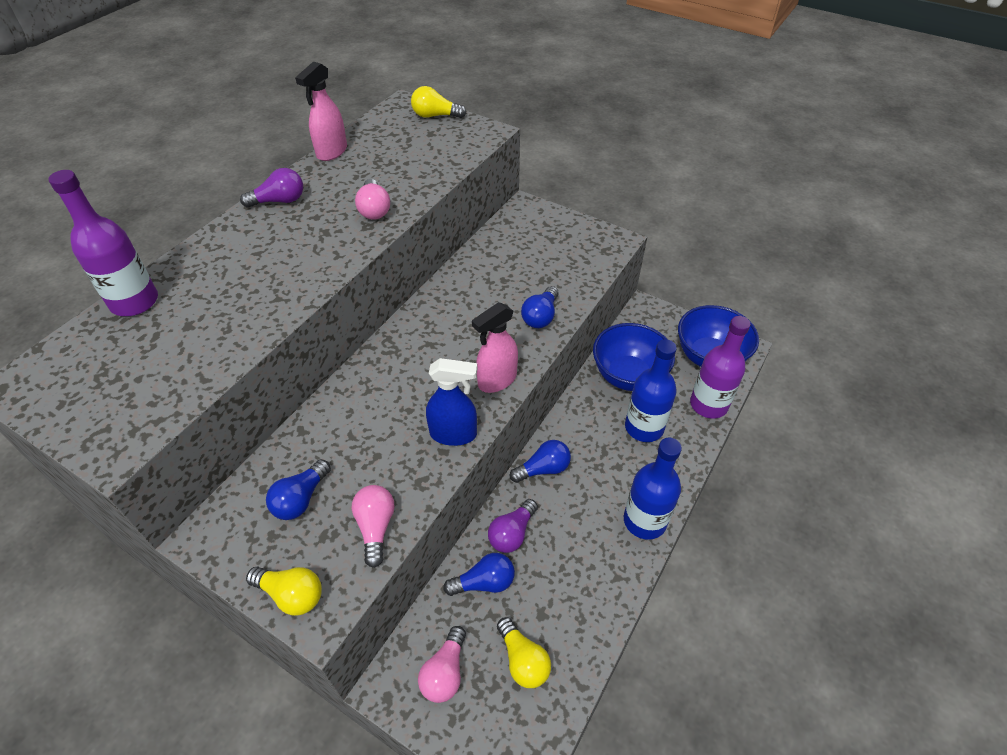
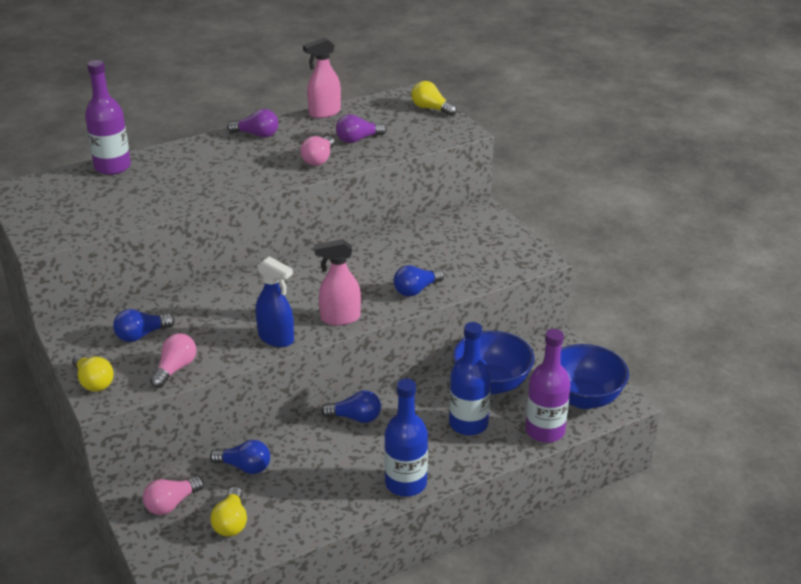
camera: 30 degrees right, 15 degrees down
purple light bulb [488,499,538,553] -> purple light bulb moved to [336,114,387,143]

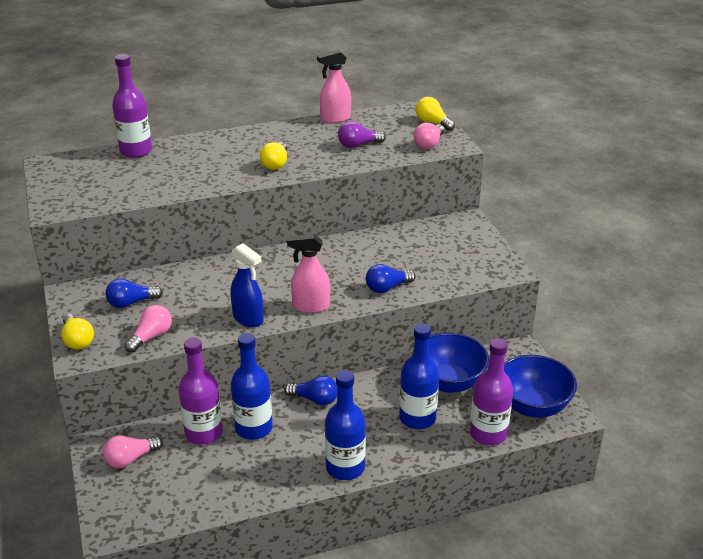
camera: 10 degrees right, 0 degrees up
blue light bulb [210,440,270,474] -> purple bottle [179,338,223,445]
yellow light bulb [210,487,247,537] -> yellow light bulb moved to [260,142,287,170]
purple light bulb [227,109,278,138] -> none
pink light bulb [300,136,335,166] -> pink light bulb moved to [413,122,445,149]
none -> blue bottle [231,333,273,440]

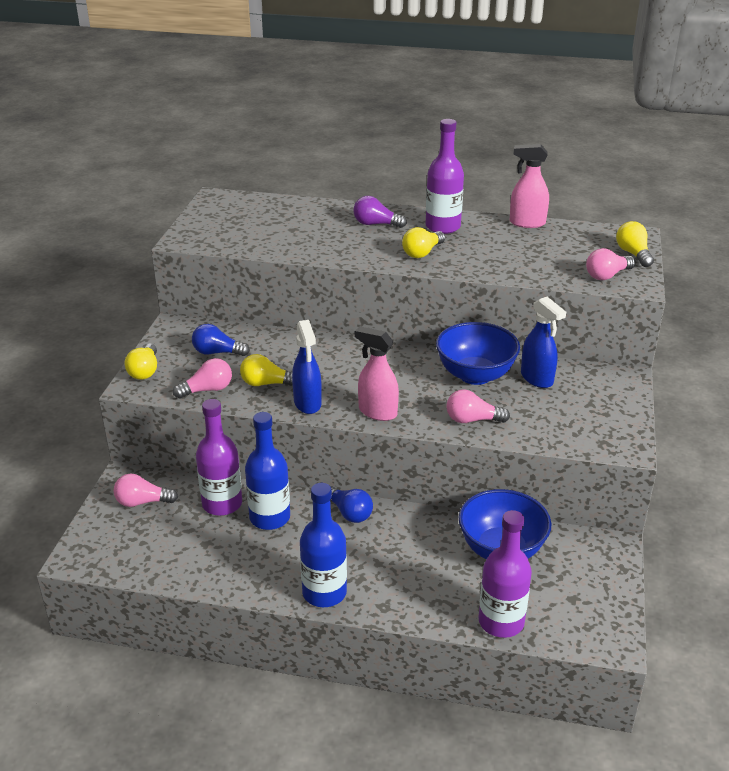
camera: 30 degrees right, 0 degrees up
purple bottle [112,54,152,158] -> purple bottle moved to [426,119,464,234]
purple light bulb [338,121,386,148] -> purple light bulb moved to [353,196,407,228]
blue light bulb [366,264,416,293] -> pink light bulb [446,389,510,423]
blue bottle [399,323,439,429] -> none
blue bowl [504,355,577,418] -> blue bowl moved to [436,322,520,385]
none -> yellow light bulb [240,354,293,386]
none -> blue spray bottle [521,297,566,388]

